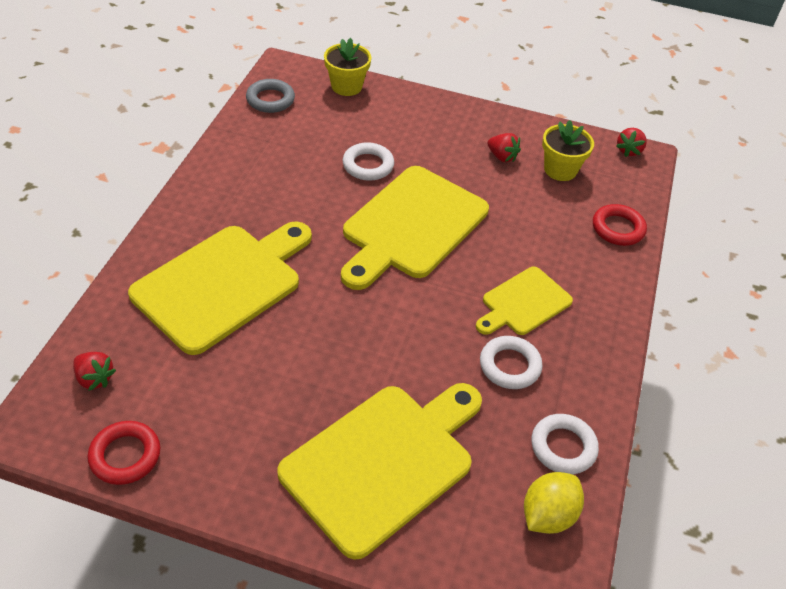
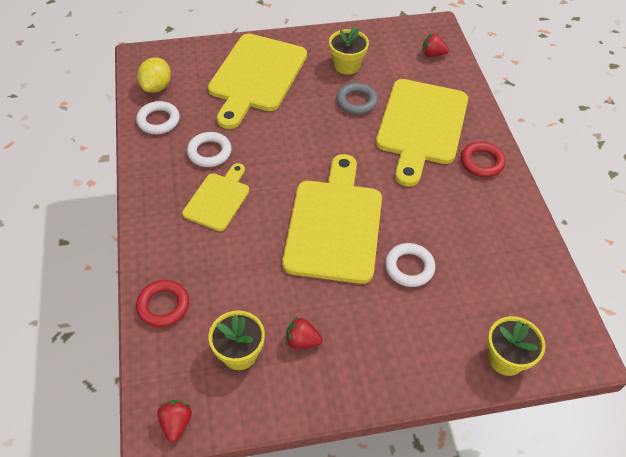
camera: 155 degrees right, 5 degrees up
red ring [87,421,160,485] -> red ring moved to [461,142,506,177]
grey ring [246,79,295,113] -> grey ring moved to [336,83,378,114]
none -> yellow flower pot [329,27,369,75]

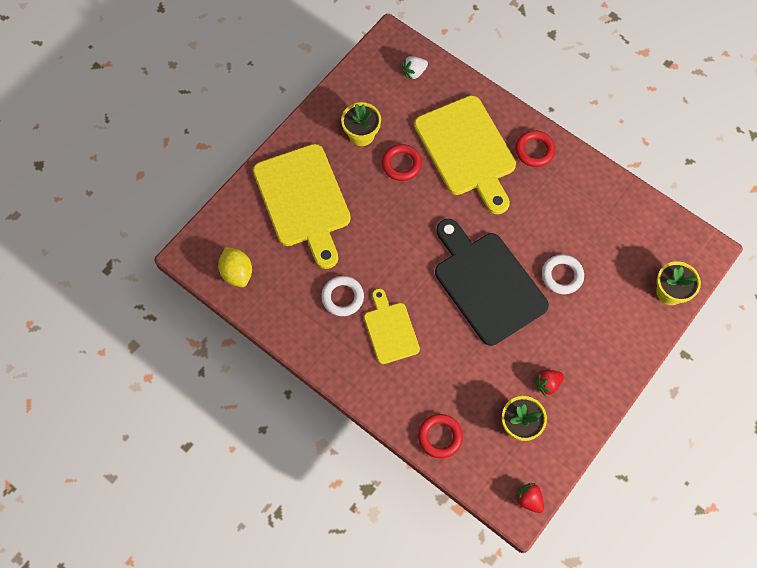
camera: 40 degrees left, 15 degrees up
white ring [136,101,180,134] -> none
yellow cutting board [282,154,382,284] -> black cutting board [435,219,549,346]
grey ring [336,83,378,114] -> red ring [382,144,422,181]
red strawberry [422,33,449,57] -> white strawberry [402,56,428,80]

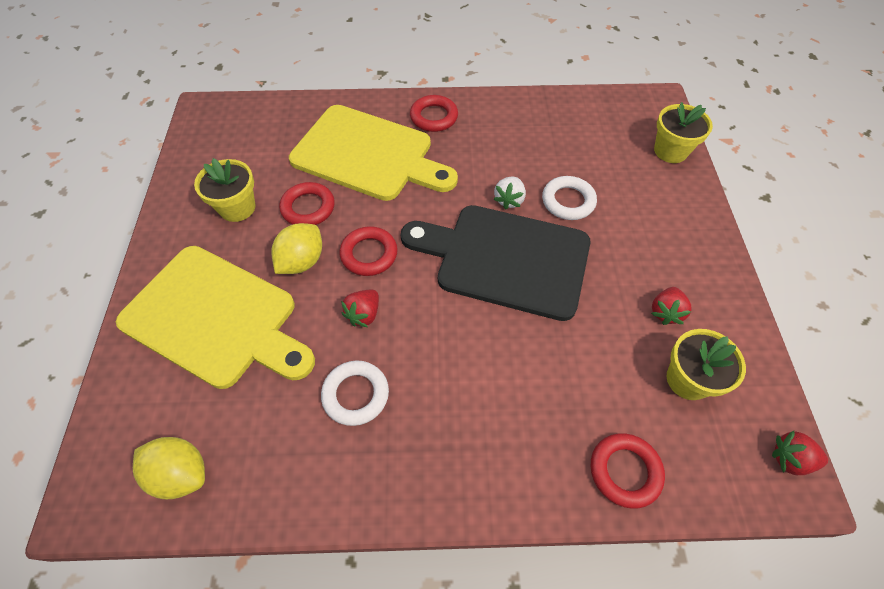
camera: 40 degrees left, 10 degrees down
yellow cutting board [364,289,420,364] -> none
white strawberry [402,56,428,80] -> white strawberry moved to [494,177,526,210]
none -> yellow lemon [271,223,322,274]
none -> red ring [339,226,398,276]
none -> red strawberry [341,290,379,327]

